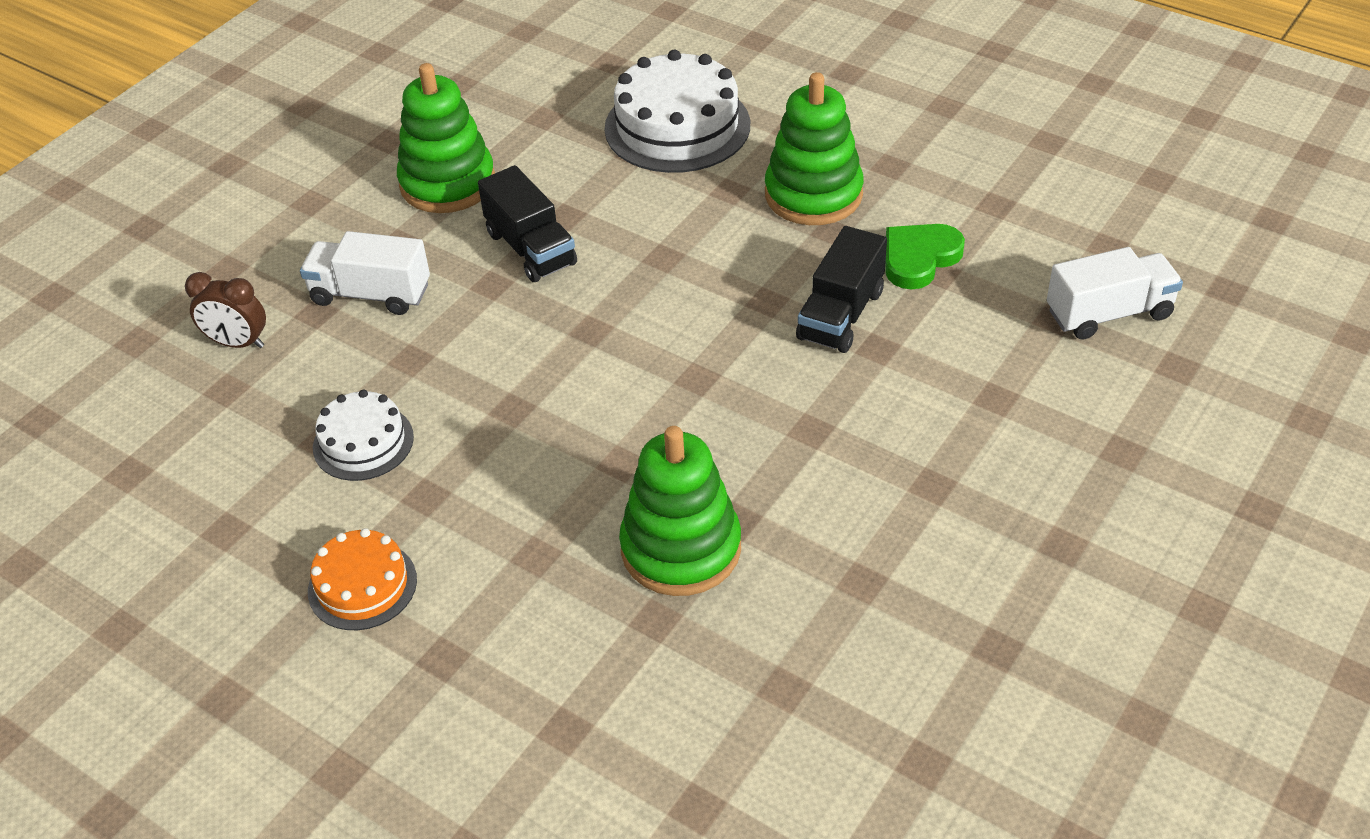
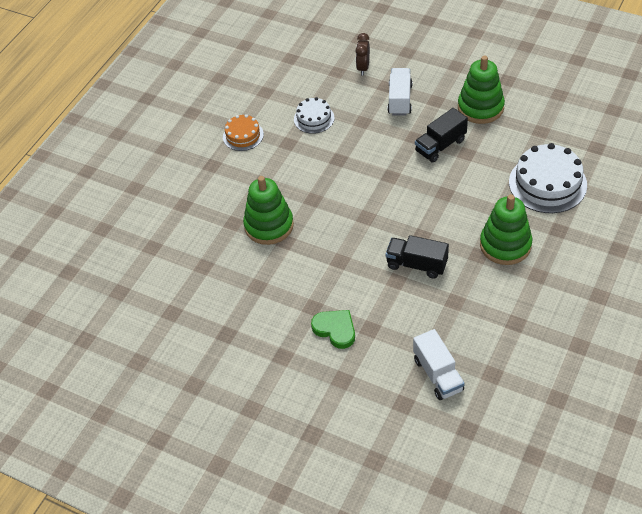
camera: 85 degrees right, 5 degrees up
green heart [886,224,965,289] -> green heart moved to [311,310,355,349]

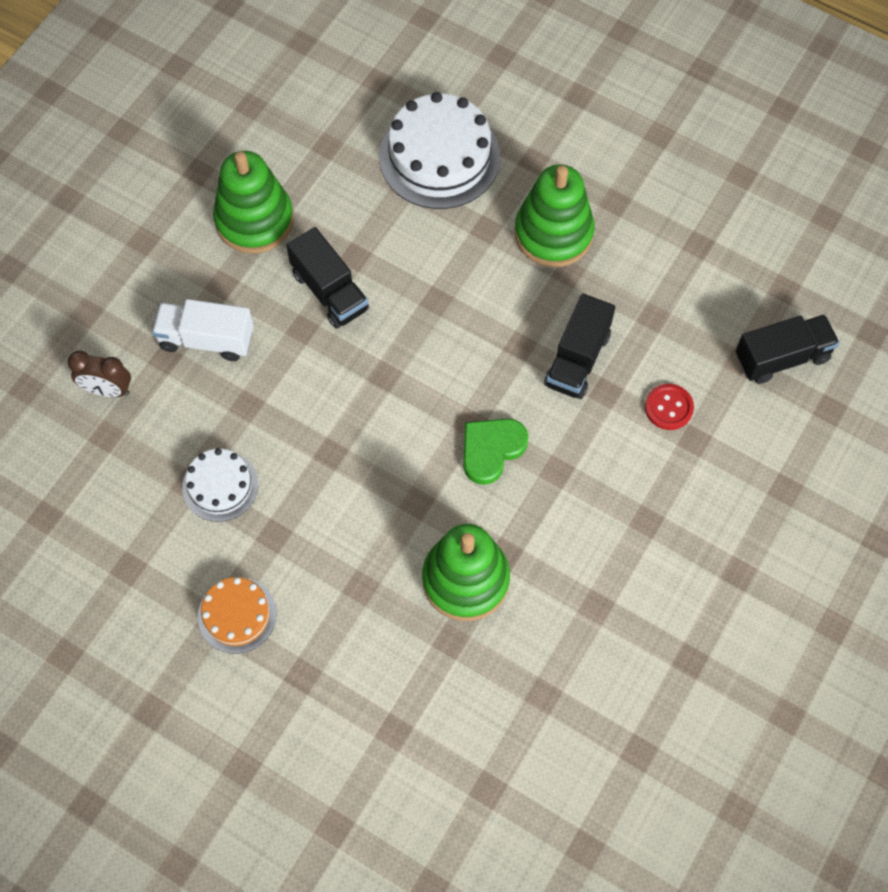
camera: 90 degrees left, 15 degrees up
green heart [311,310,355,349] -> green heart moved to [463,419,528,485]
white truck [413,329,465,400] -> black truck [736,314,839,384]
none -> red button [645,384,694,430]

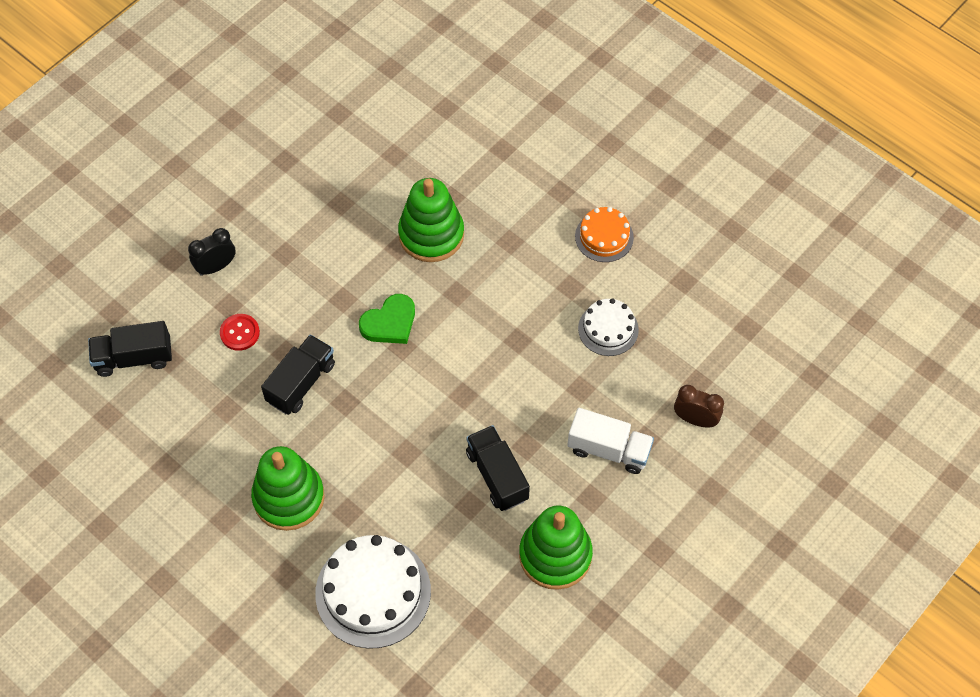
camera: 170 degrees left, 5 degrees down
none -> black clock [188,228,236,276]

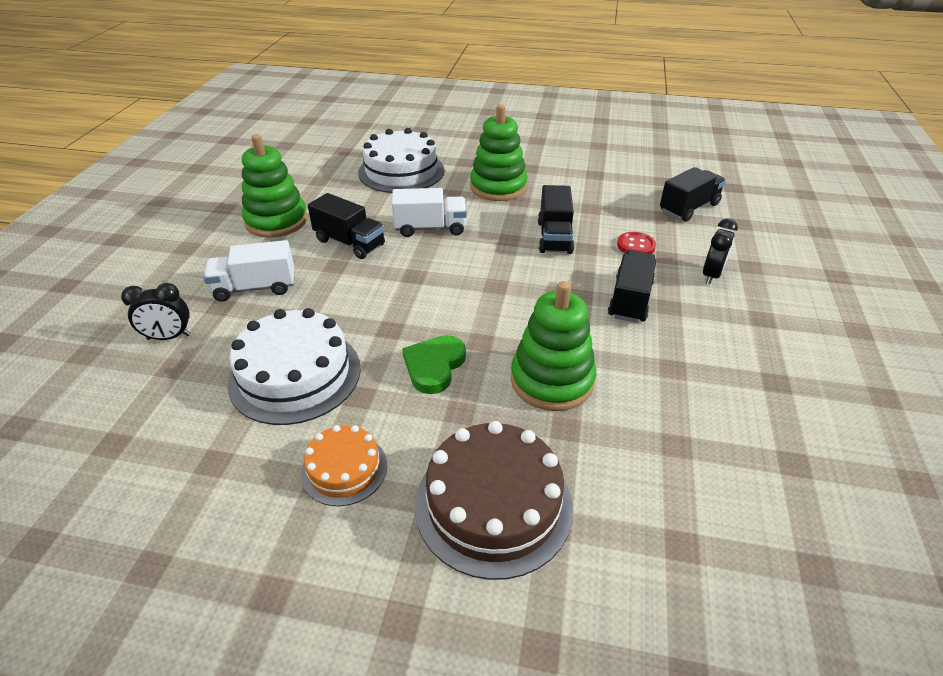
camera: 150 degrees right, 20 degrees down
green heart [359,294,415,344] -> green heart moved to [402,335,466,394]
white cake [578,298,639,356] -> white cake [227,308,361,425], size x1.76
brown clock [674,385,724,427] -> black clock [121,283,190,340]
none -> white truck [392,188,467,237]
none -> brown cake [415,421,573,580]
none -> black truck [608,250,656,323]

